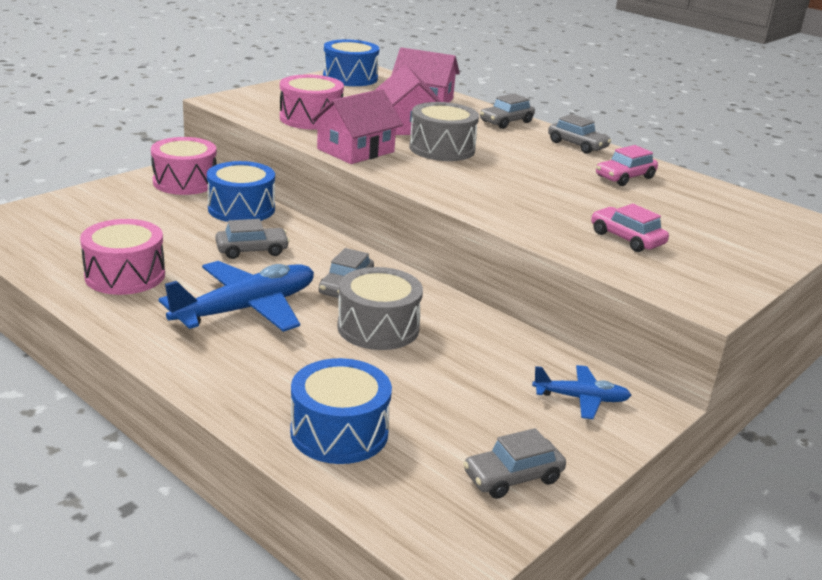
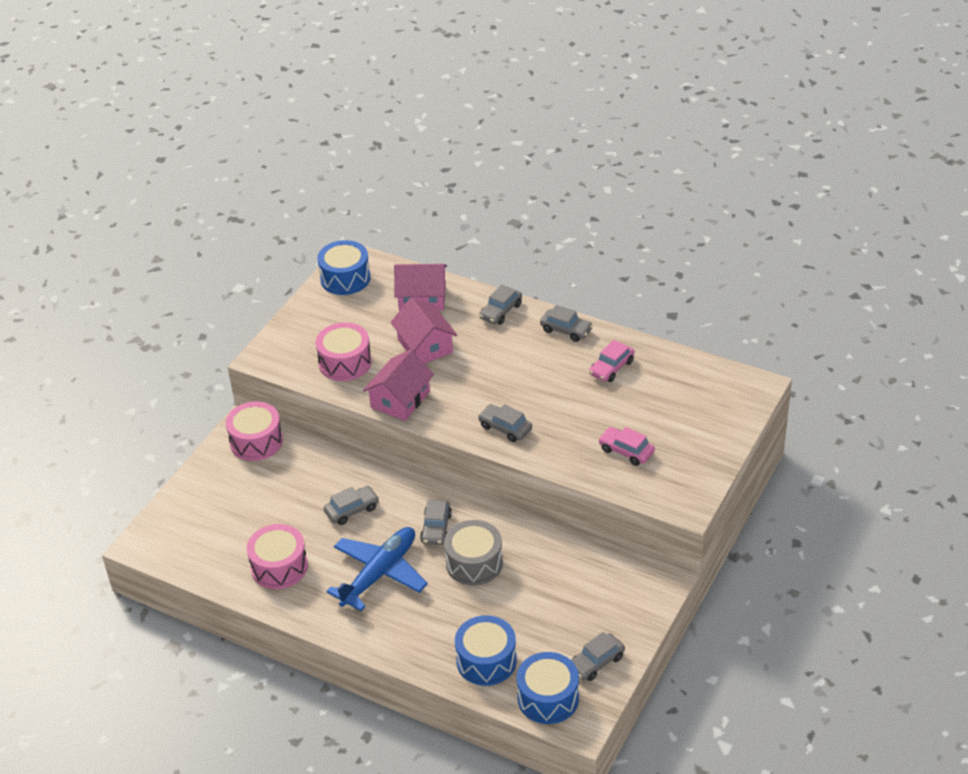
camera: 10 degrees left, 15 degrees up
blue drum [207,161,275,222] -> blue drum moved to [517,652,579,724]
grey drum [409,102,479,161] -> none
blue plane [532,365,632,419] -> none
none -> grey car [478,404,532,442]

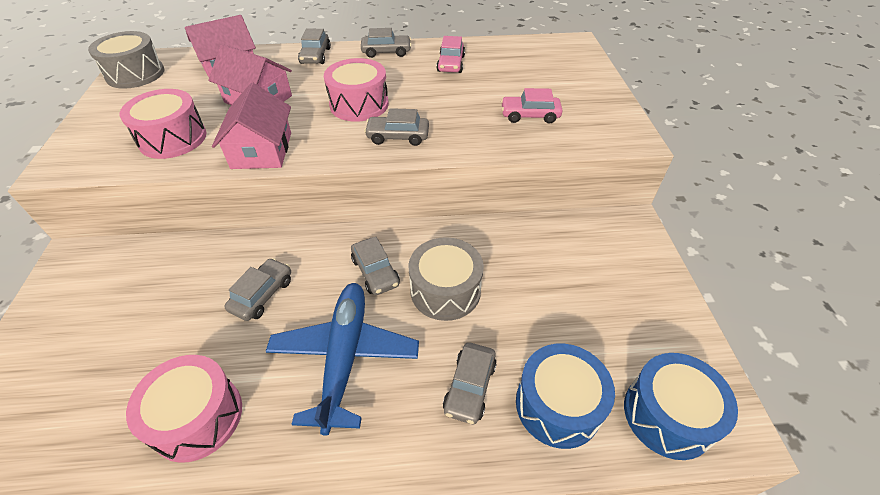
camera: 35 degrees left, 5 degrees up
pink drum [226,401,283,461] -> pink drum moved to [324,58,389,122]
blue drum [317,240,371,295] -> grey drum [88,31,165,89]
grey car [571,632,625,681] -> grey car moved to [443,342,497,424]

